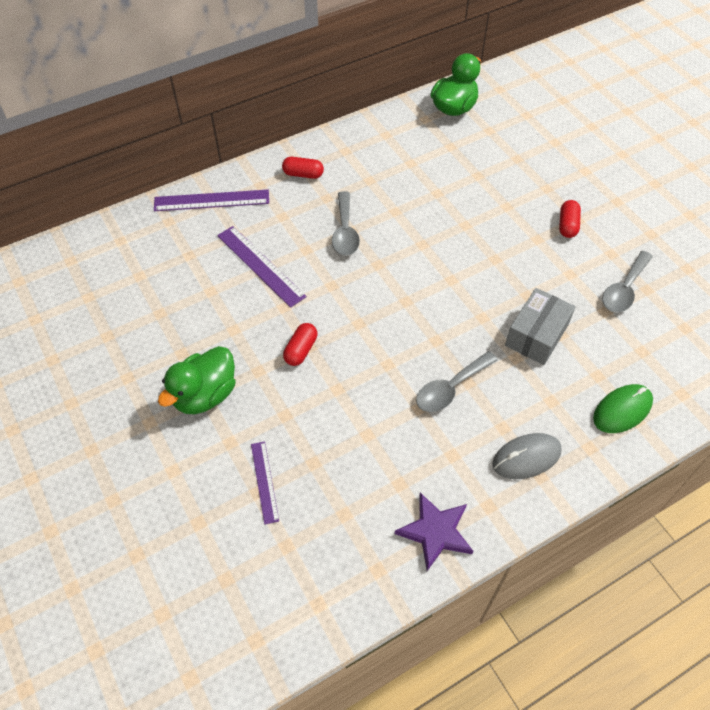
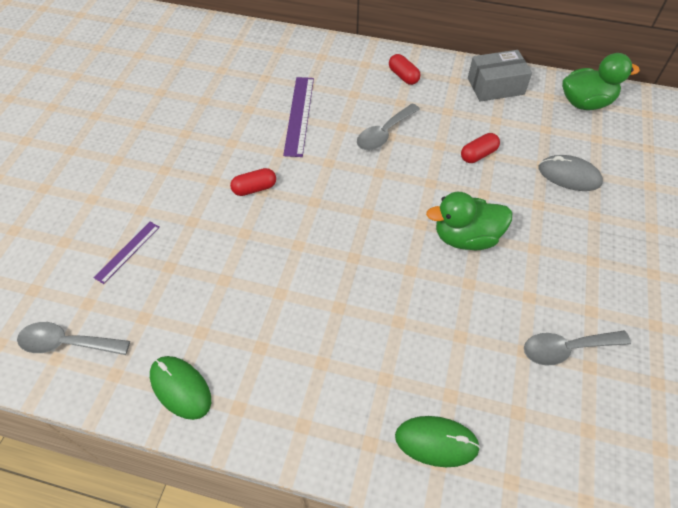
camera: 45 degrees right, 0 degrees up
purple ruler [154,190,269,211] -> none
green duck [158,346,236,414] -> green duck moved to [426,192,512,250]
purple star [395,493,473,571] -> green mouse [150,356,211,420]
grey spoon [416,351,498,412] -> grey spoon moved to [17,322,130,355]
grey mouse [492,433,562,479] -> grey mouse moved to [539,155,603,191]
grey box [505,288,576,365] -> grey box moved to [468,50,532,102]
red capsule [559,200,581,238] -> red capsule moved to [461,133,500,163]

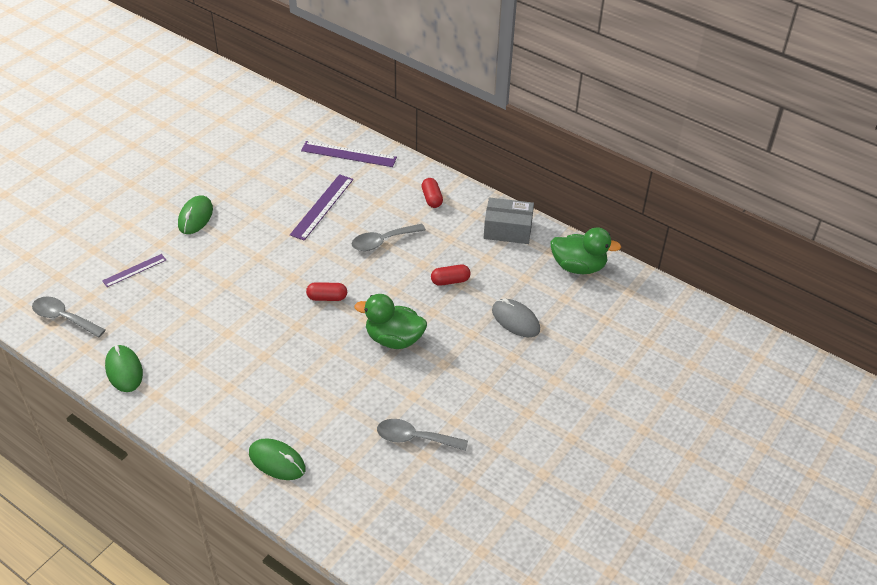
camera: 20 degrees right, 10 degrees down
red capsule [230,168,276,196] -> red capsule moved to [306,282,347,301]
none -> green mouse [178,195,213,234]
none -> purple ruler [301,141,397,167]

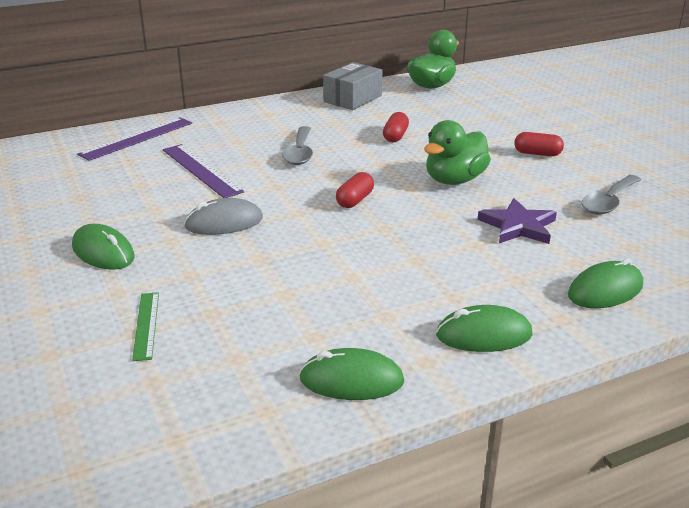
camera: 60 degrees left, 15 degrees down
grey spoon [32,297,106,338] -> none
purple ruler [102,254,166,287] -> green ruler [132,292,159,361]
red capsule [421,178,443,208] -> red capsule moved to [514,132,564,156]
grey mouse [492,299,540,337] -> grey mouse moved to [184,198,263,235]
none -> green mouse [436,305,532,352]
none -> purple star [478,198,557,244]

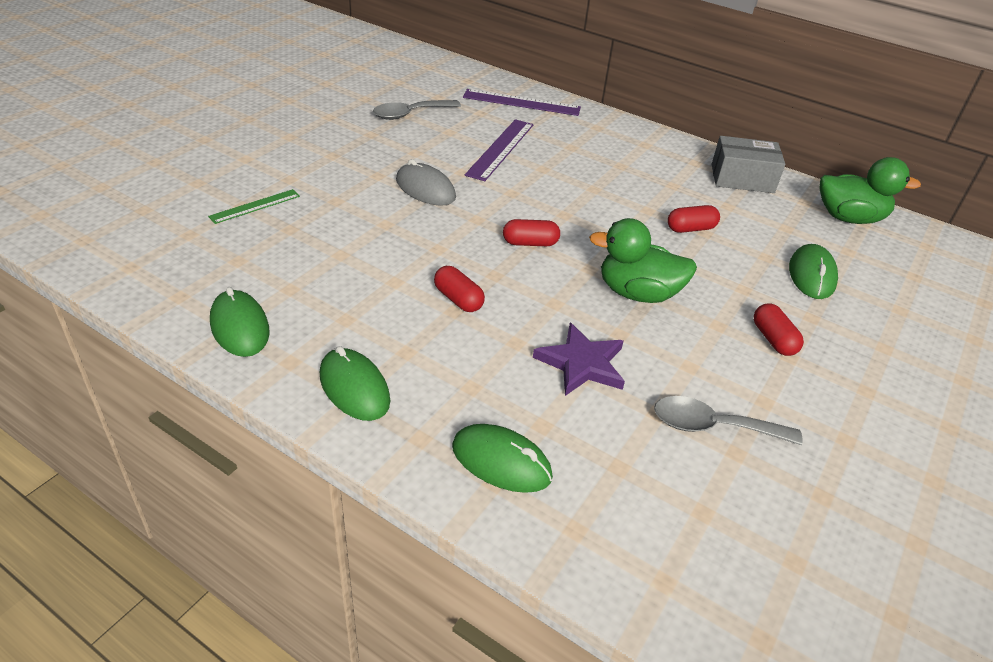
camera: 55 degrees right, 10 degrees up
green mouse [72,224,135,270] -> green mouse moved to [789,244,838,299]
grey spoon [282,126,313,165] -> grey spoon moved to [373,100,461,120]
none -> red capsule [434,266,485,312]

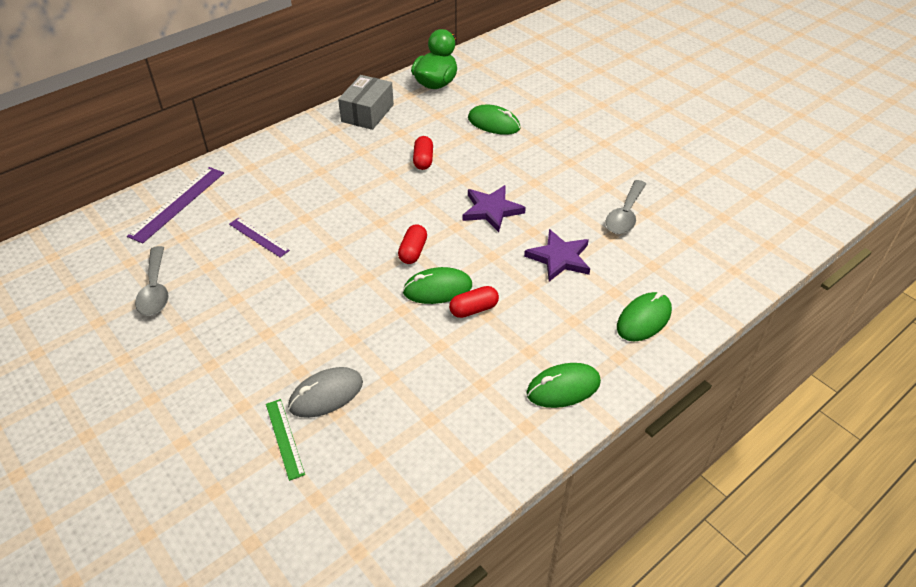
camera: 70 degrees left, 5 degrees up
green mouse [210,287,270,357] -> green mouse moved to [403,267,472,304]
grey mouse [396,159,456,206] -> grey mouse moved to [288,367,363,418]
purple ruler [465,119,534,181] -> purple ruler [229,218,290,257], size x0.61
green duck [589,218,697,303] -> purple star [463,185,526,232]
red capsule [754,303,804,356] -> none

